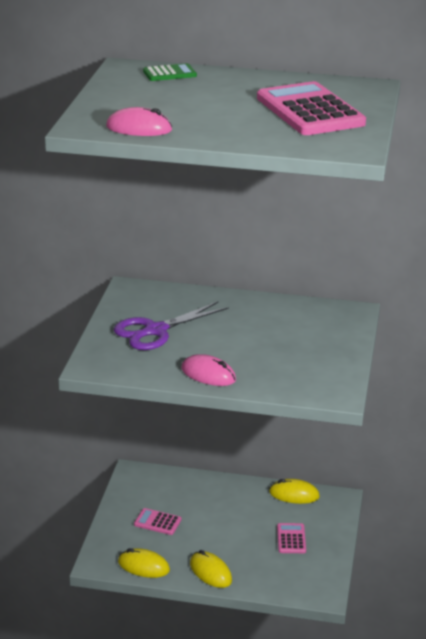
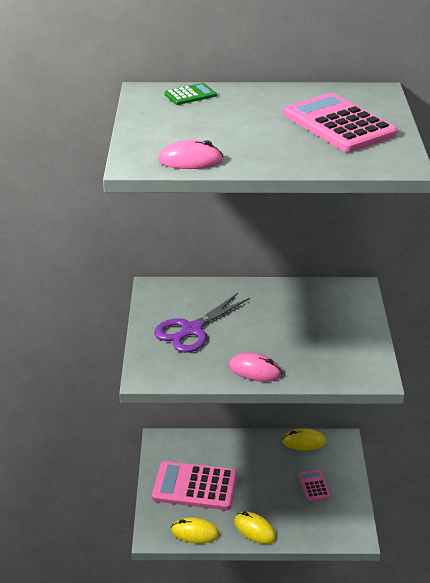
camera: 10 degrees left, 5 degrees up
pink calculator [134,508,181,535] -> pink calculator [152,461,237,510], size x2.14

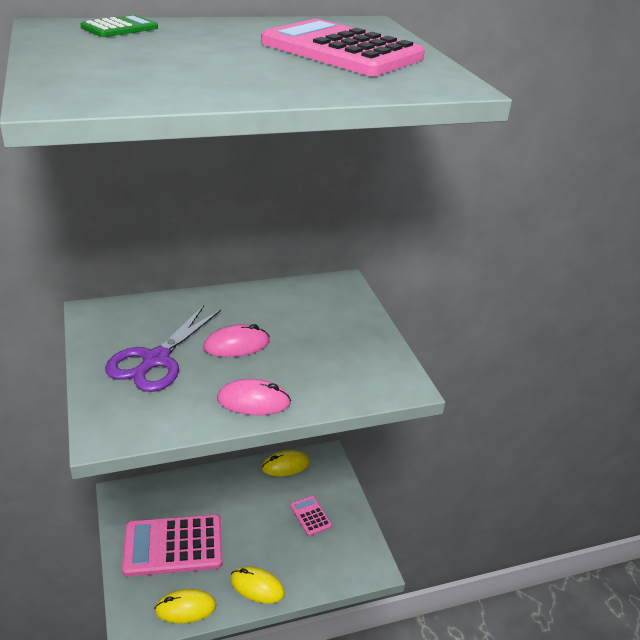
camera: 20 degrees left, 0 degrees up
pink mouse [158,140,224,169] -> pink mouse moved to [203,324,270,357]

